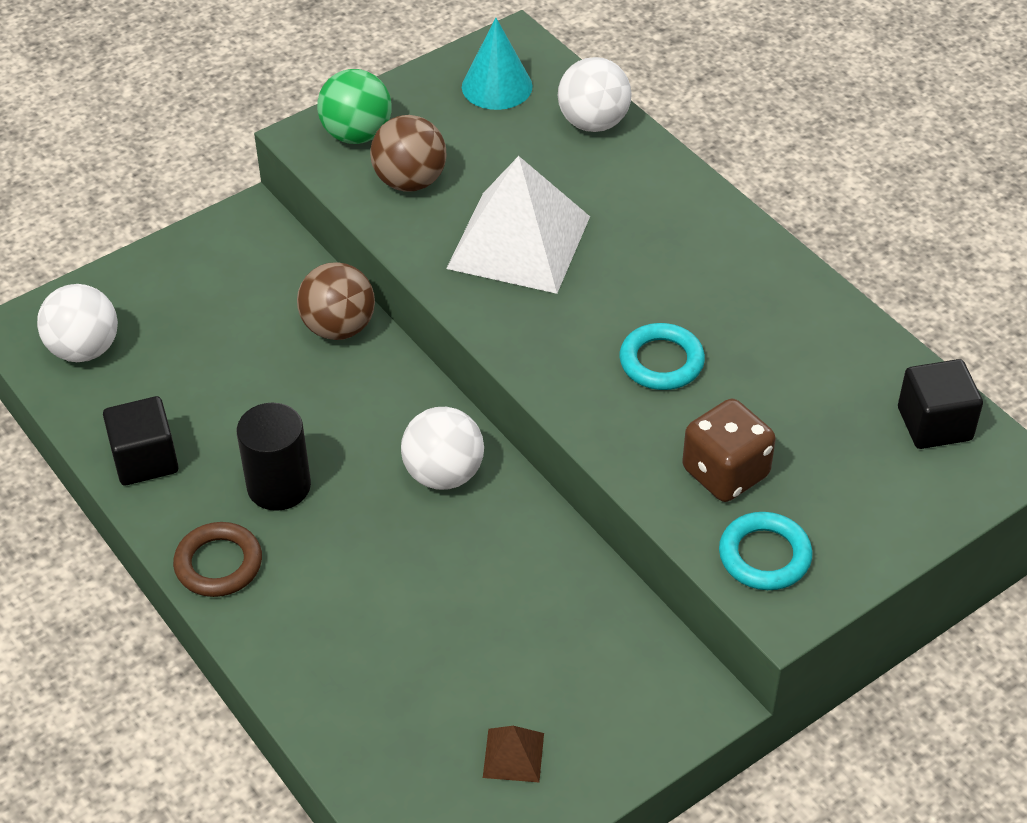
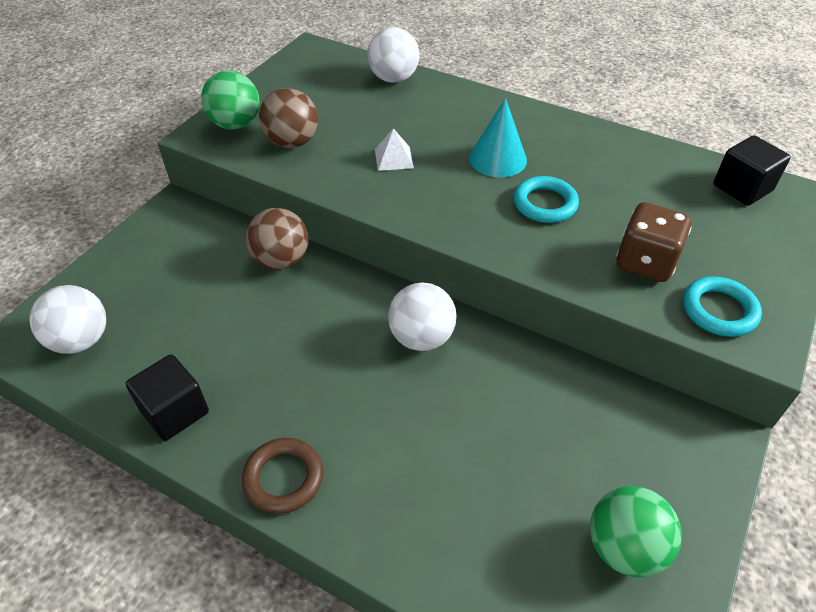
camera: 25 degrees left, 0 degrees up
black cylinder [237,403,311,511] -> none
white pyramid [446,156,590,294] -> white pyramid [375,128,414,171], size x0.41
turquoise cone [462,18,533,110] -> turquoise cone moved to [469,98,527,177]
brown pyramid [483,726,544,782] -> green ball [590,486,682,577]

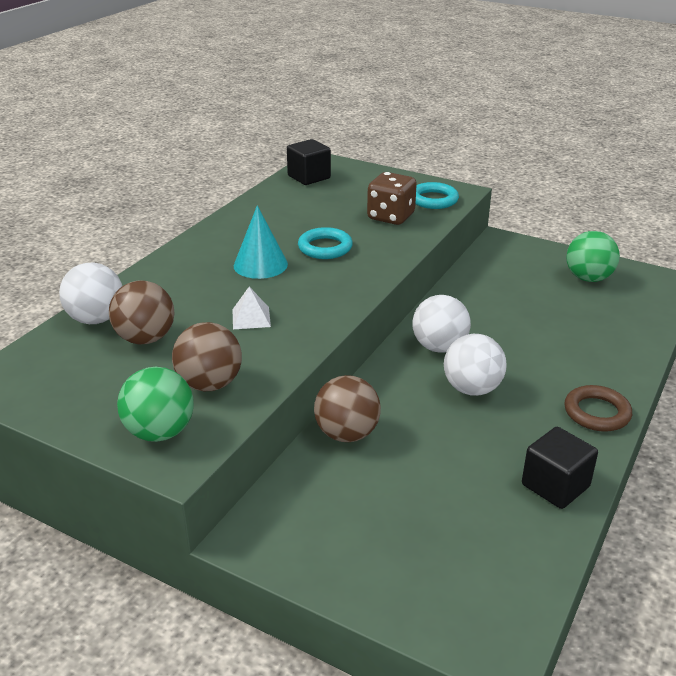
camera: 90 degrees left, 15 degrees down
white ball [29,285,106,354] -> white ball moved to [444,334,507,396]
none -> brown ball [109,280,174,344]

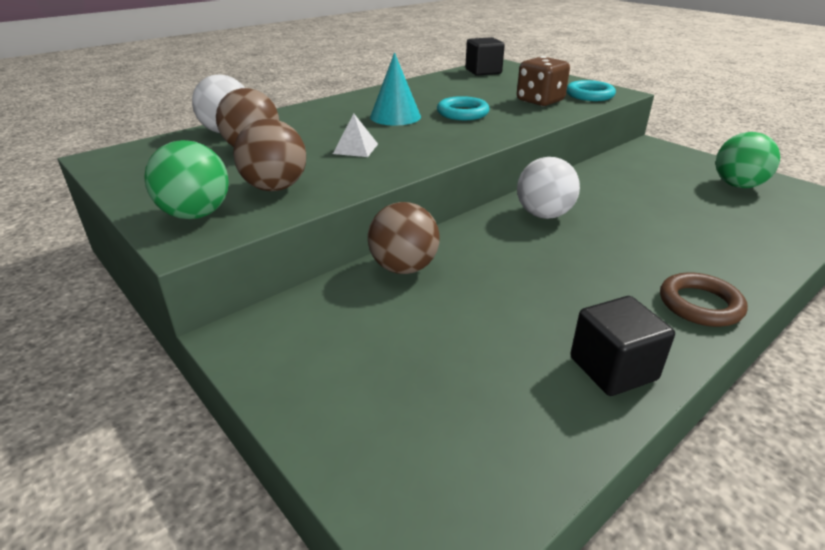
camera: 20 degrees right, 0 degrees up
white ball [444,334,507,396] -> none

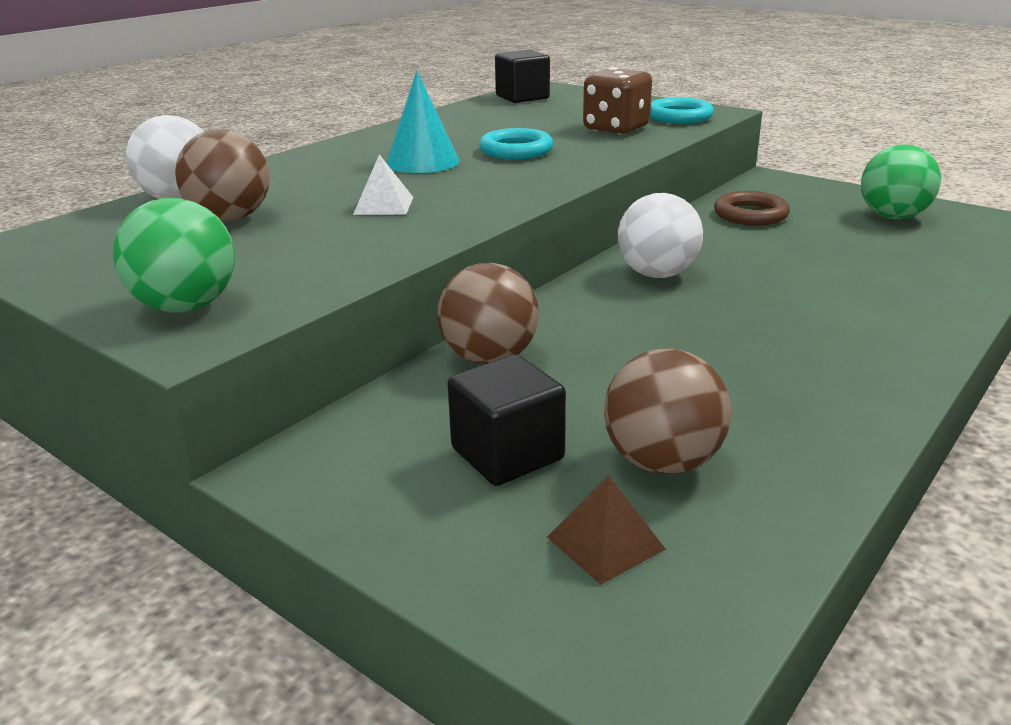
camera: 10 degrees left, 5 degrees down
brown ball [233,119,306,191] -> brown ball moved to [604,349,731,474]
black cube [570,296,675,396] -> black cube moved to [447,355,566,486]
brown ring [660,272,748,327] -> brown ring moved to [714,191,790,225]
none -> brown pyramid [547,475,665,585]

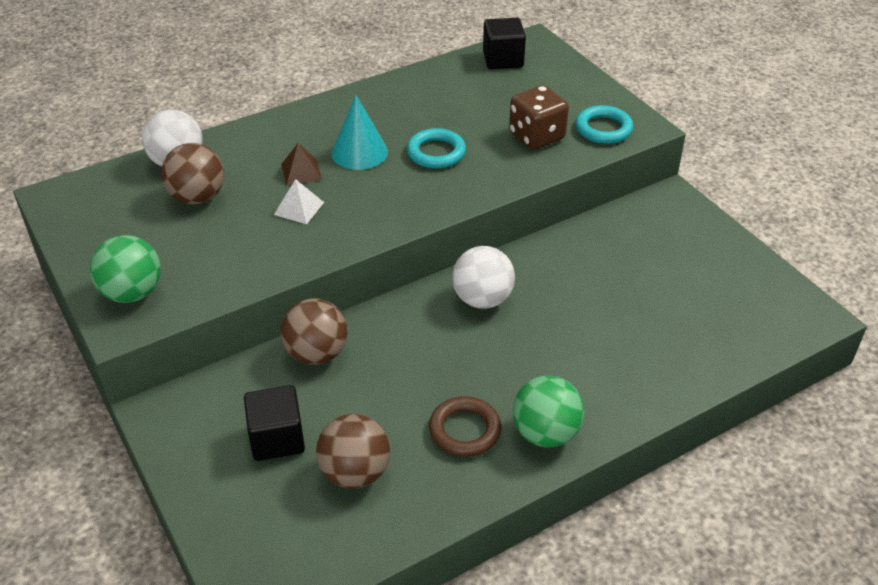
camera: 20 degrees right, 15 degrees up
brown pyramid [547,475,665,585] -> brown pyramid moved to [281,143,322,186]
brown ring [714,191,790,225] -> brown ring moved to [429,396,502,457]
green ball [861,144,941,219] -> green ball moved to [512,375,584,448]

